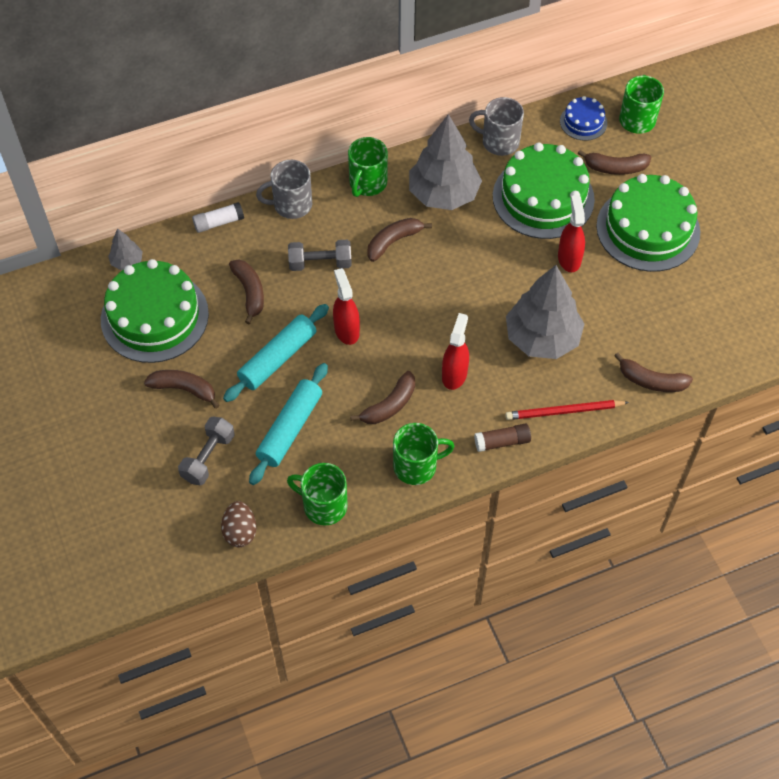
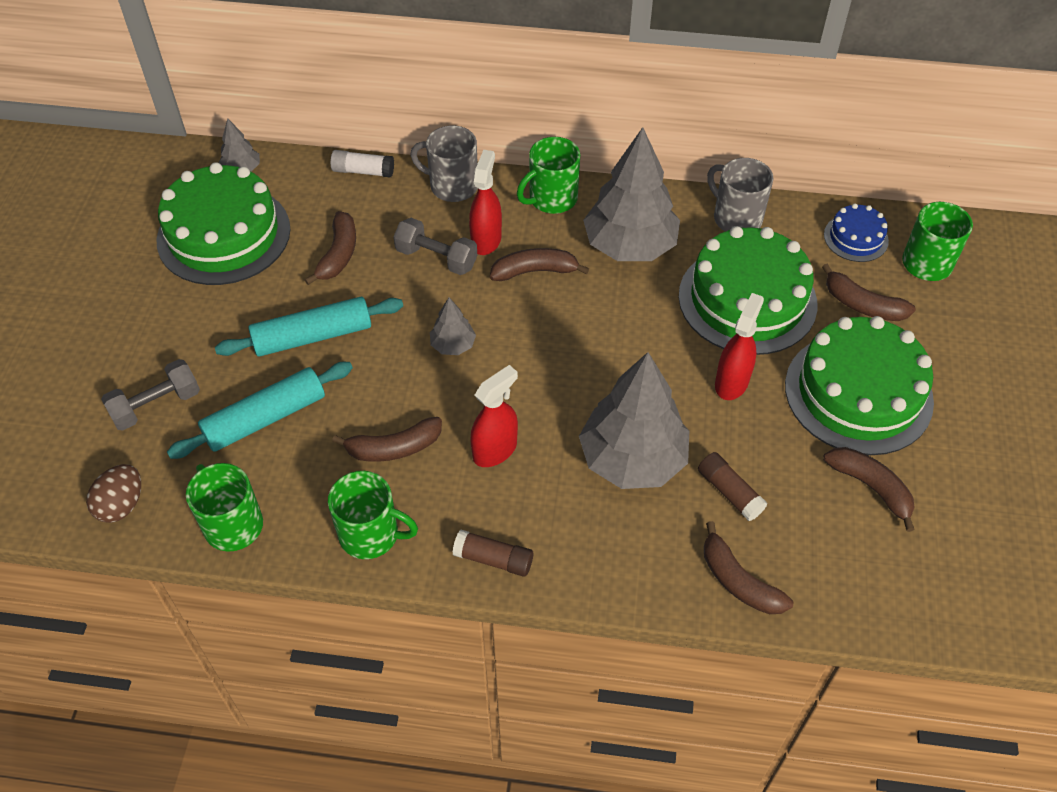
camera: 30 degrees right, 5 degrees down
brown banana [144,370,220,409] -> brown banana moved to [823,447,915,532]
red spray bottle [333,268,360,345] -> red spray bottle moved to [469,150,502,255]
red pencil [505,400,629,420] -> none
none -> grey tree [430,297,476,355]
none -> brown glue stick [698,452,768,521]

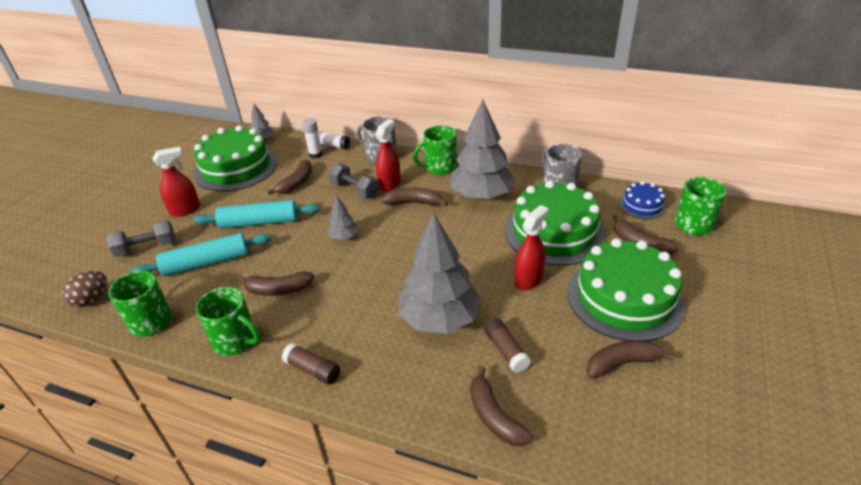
camera: 15 degrees right, 15 degrees down
red spray bottle [470,365,518,467] -> red spray bottle moved to [153,146,200,217]
brown banana [823,447,915,532] -> brown banana turned 75 degrees counterclockwise [586,341,675,379]
none -> white glue stick [302,118,322,159]

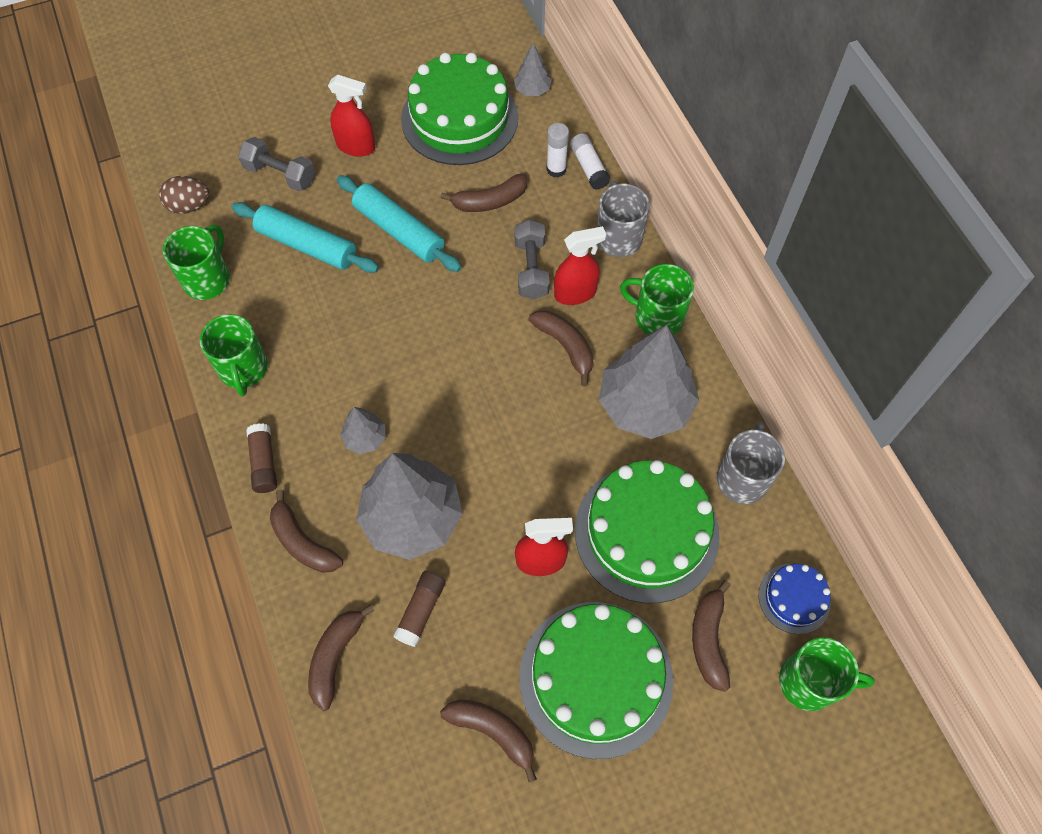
camera: 45 degrees right, 25 degrees up
brown banana [237,272,314,296] -> brown banana moved to [270,490,343,573]
grey tree [327,195,358,240] -> grey tree moved to [340,407,386,454]

